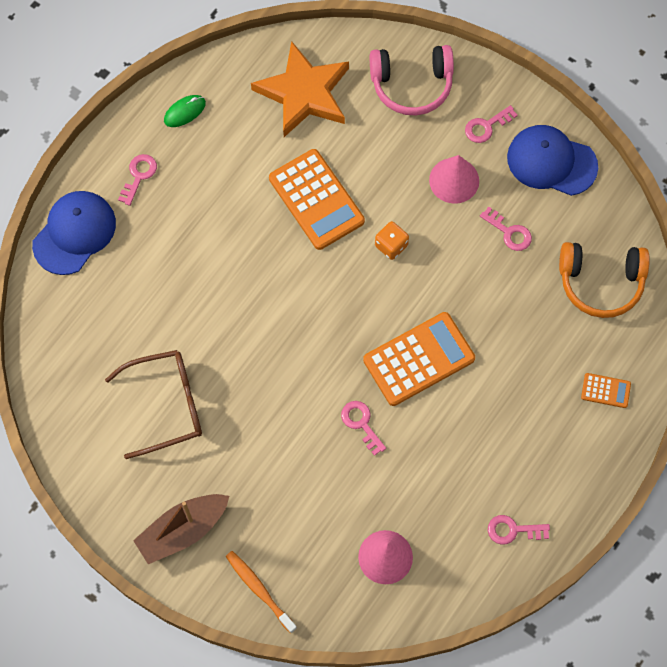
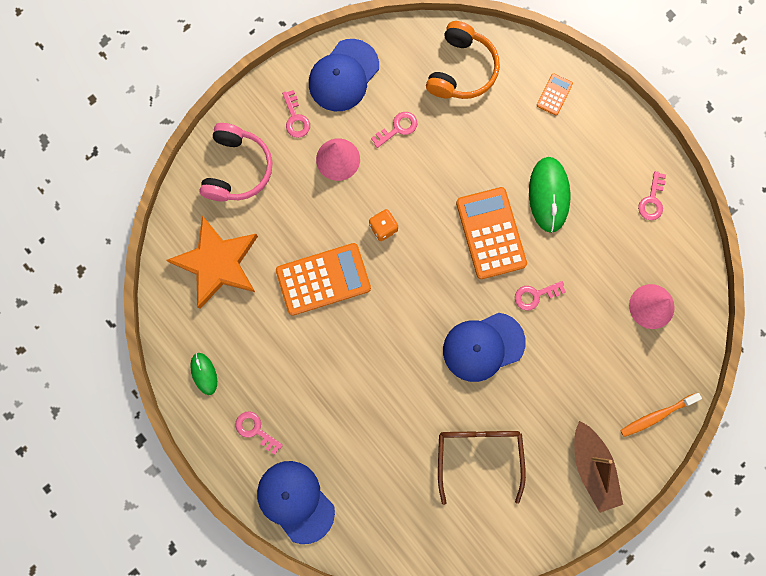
camera: 75 degrees left, 10 degrees up
none -> blue cap [443,313,526,382]
none -> green mouse [529,157,570,233]

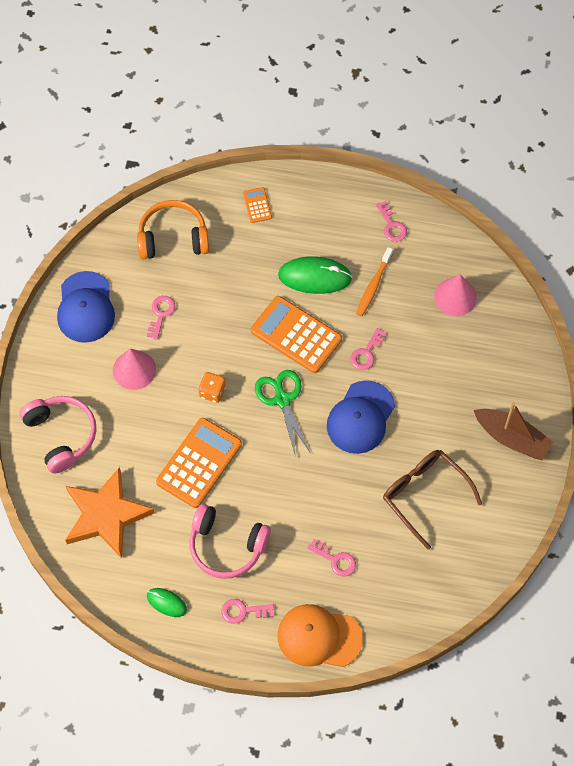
camera: 40 degrees left, 15 degrees down
blue cap [257,461,335,544] -> orange cap [277,604,363,667]
pink key [282,90,310,138] -> pink key moved to [307,539,356,577]
orange headphones [426,21,500,99] -> orange headphones turned 75 degrees counterclockwise [137,200,209,259]
green mouse [529,157,570,233] -> green mouse turned 45 degrees counterclockwise [278,256,352,294]
orange toothbrush [620,393,702,437] -> orange toothbrush moved to [356,247,393,316]
none -> pink headphones [189,504,271,579]
none -> green scissors [255,370,310,457]

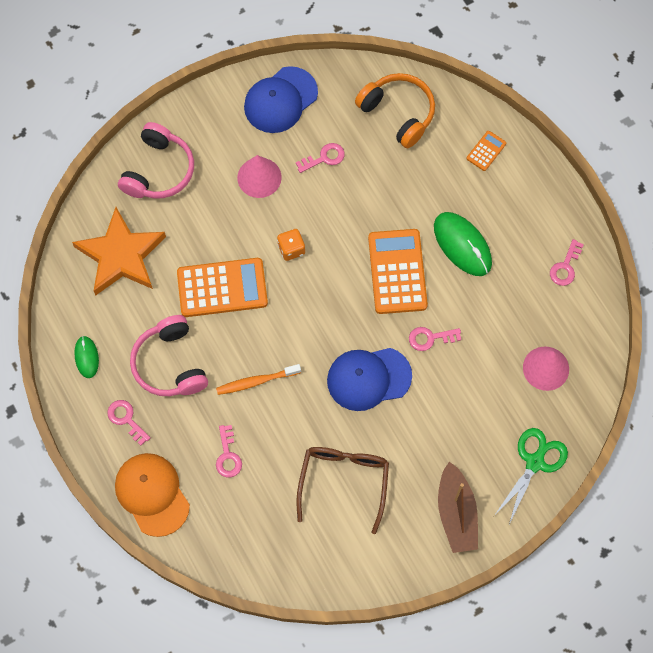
camera: 50 degrees right, 5 degrees up
green scissors [255,370,310,457] -> green scissors moved to [494,428,568,524]
orange toothbrush [356,247,393,316] -> orange toothbrush moved to [216,364,301,395]

